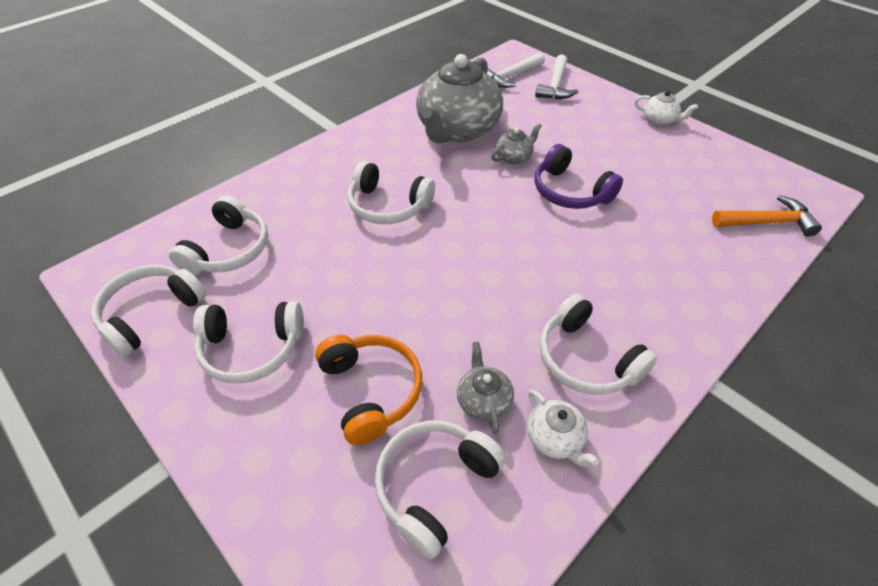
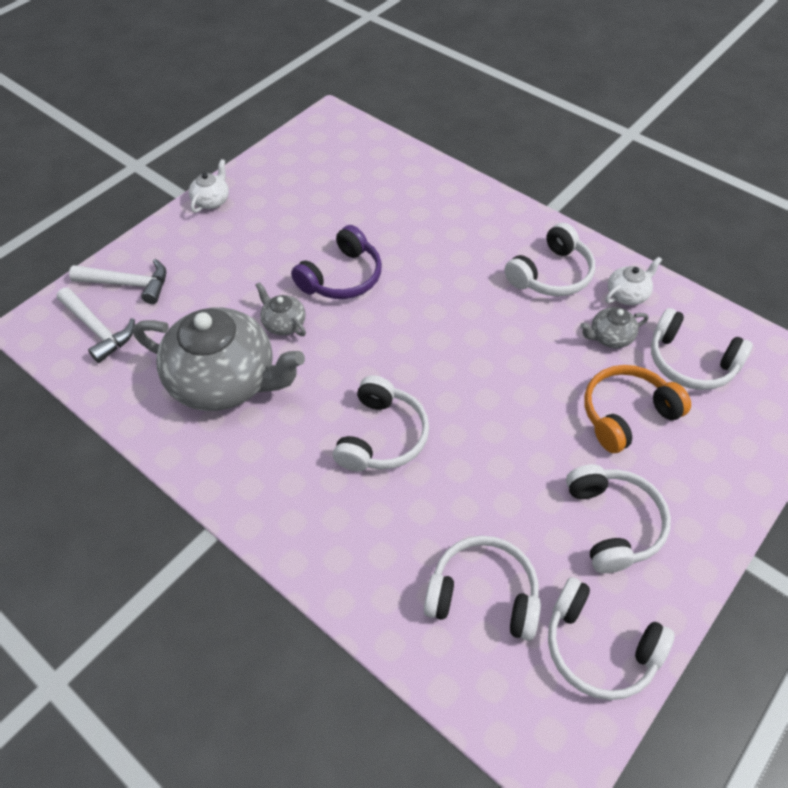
camera: 95 degrees left, 5 degrees up
orange hammer [712,195,822,237] -> none

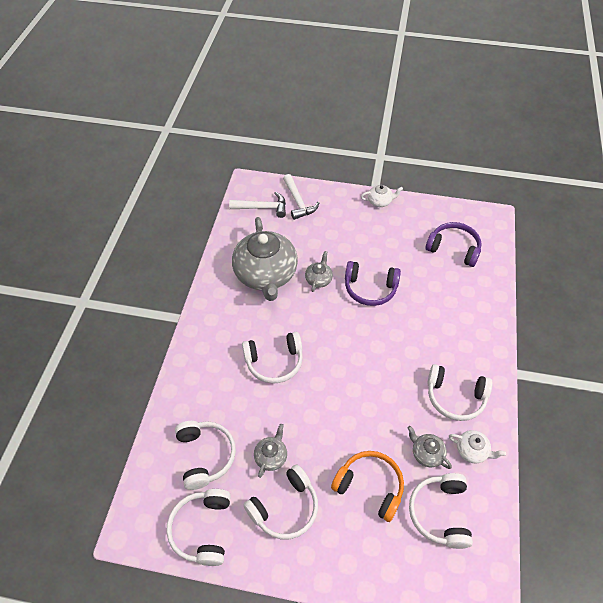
camera: 60 degrees right, 0 degrees up
white hammer [57,287,135,363] -> white hammer turned 105 degrees counterclockwise [229,192,286,218]
none -> grey teapot [254,424,287,478]
none -> purple headphones [425,222,482,267]

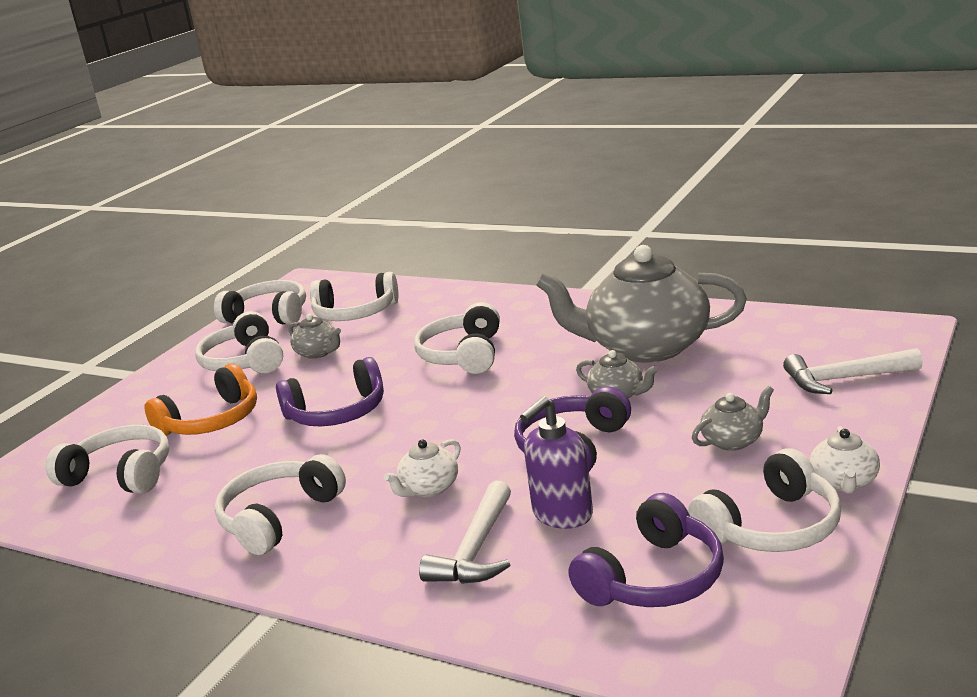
camera: 110 degrees right, 30 degrees down
white hammer [229,192,286,218] -> white hammer moved to [419,480,511,584]
grey teapot [408,426,452,469] -> grey teapot moved to [692,386,774,451]
white teapot [449,430,506,463] -> white teapot moved to [384,439,460,497]
none -> purple headphones [276,357,384,426]
none -> purple soap dispenser [520,396,593,529]
none -> white headphones [688,449,841,552]

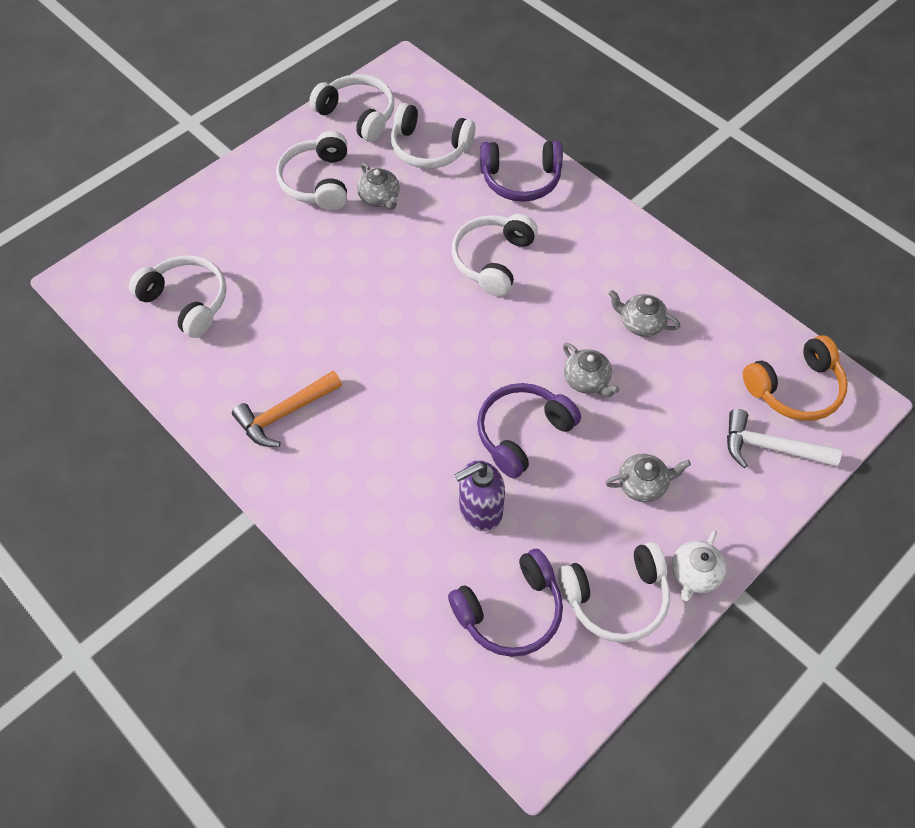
camera: 15 degrees right, 35 degrees up
orange headphones [144,363,257,436] -> orange headphones moved to [743,335,848,421]
white headphones [214,454,346,555] -> orange hammer [232,371,342,447]
purple headphones [276,357,384,426] -> purple headphones moved to [480,141,563,202]
white teapot [384,439,460,497] -> none
white hammer [419,480,511,584] -> none
grey teapot [536,245,747,363] -> grey teapot [608,290,680,337], size x0.42

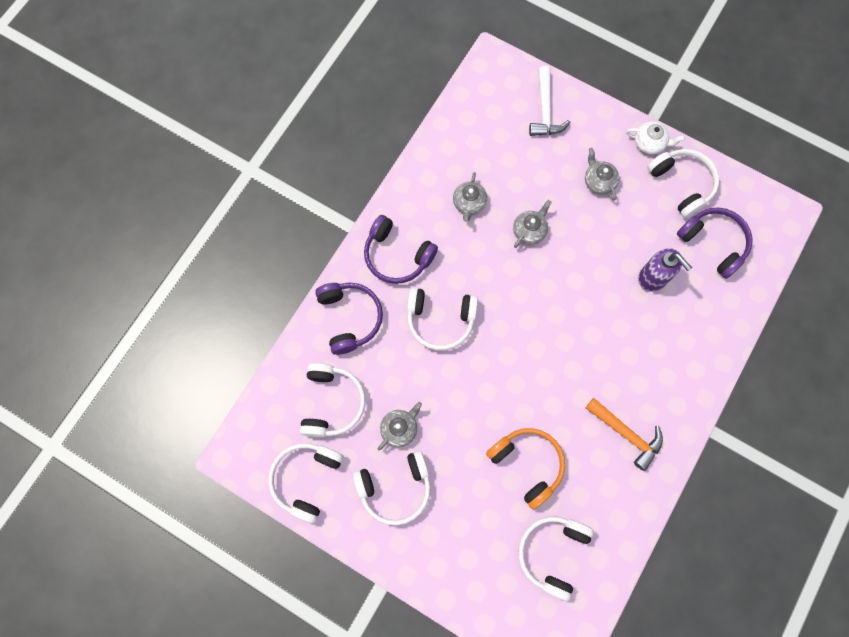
camera: 105 degrees left, 15 degrees up
purple headphones [477,383,581,478] -> purple headphones moved to [364,215,438,284]
orange headphones [743,335,848,421] -> orange headphones moved to [486,428,565,509]

